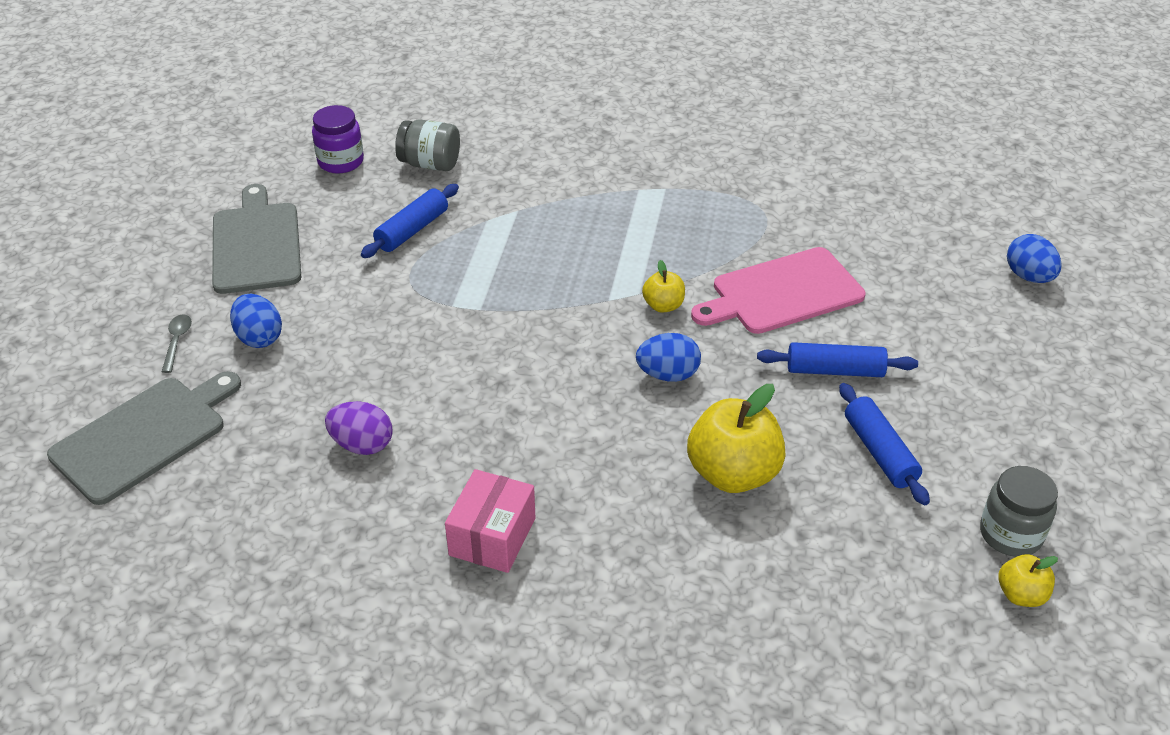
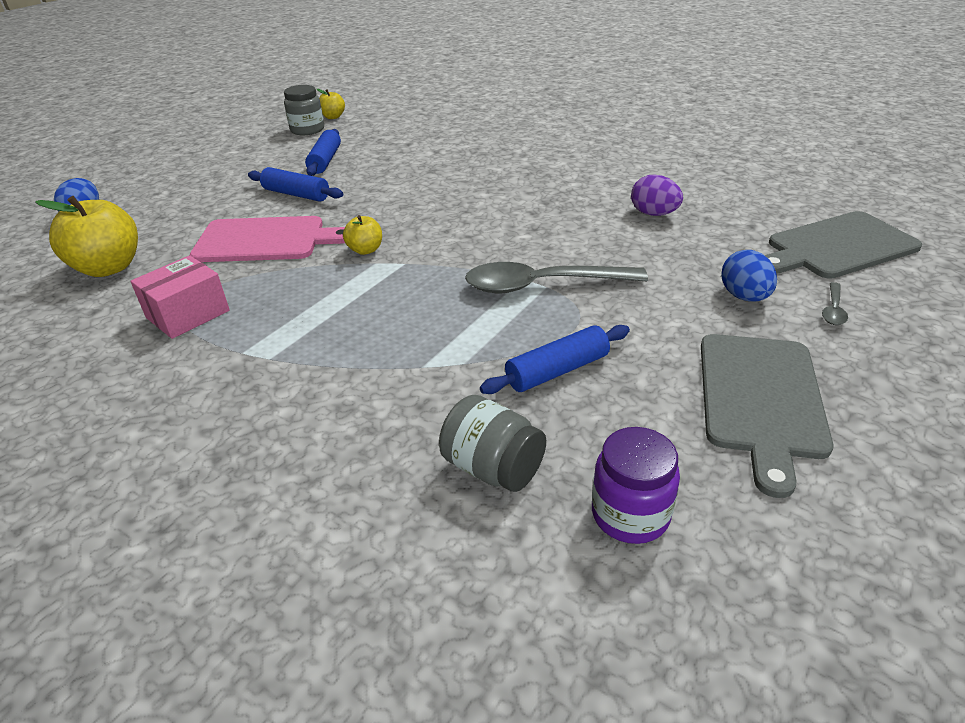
camera: 155 degrees left, 5 degrees down
pink box [445,469,536,573] -> pink box moved to [130,255,230,339]
blue egg [636,333,701,382] -> none
yellow apple [687,384,786,493] -> yellow apple moved to [35,196,138,277]
none -> grey spoon [465,262,648,293]

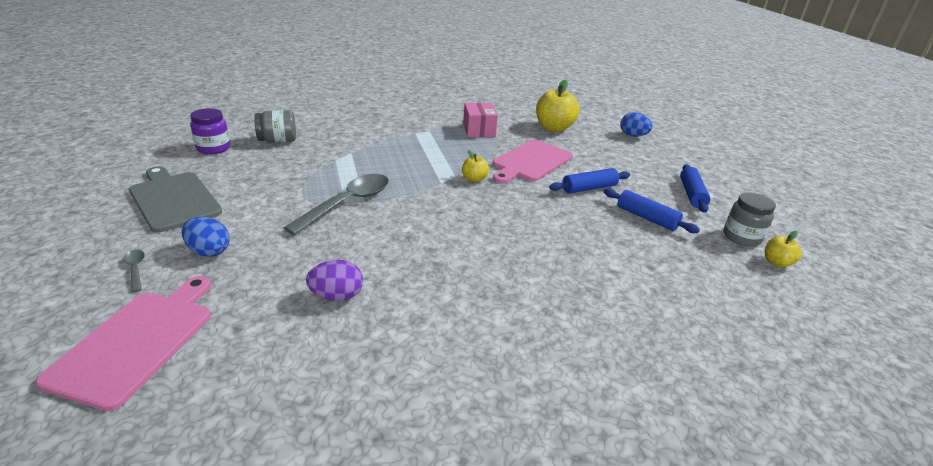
camera: 125 degrees right, 5 degrees down
blue rolling pin [480,325,630,394] -> blue rolling pin moved to [680,164,710,213]
grey cutting board [765,211,922,279] -> pink cutting board [35,276,211,411]

